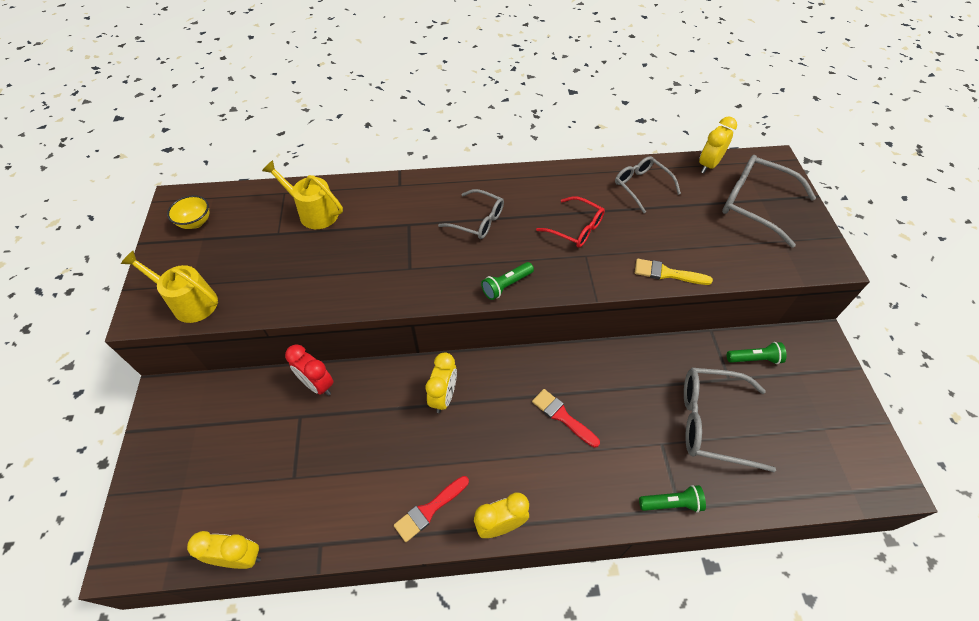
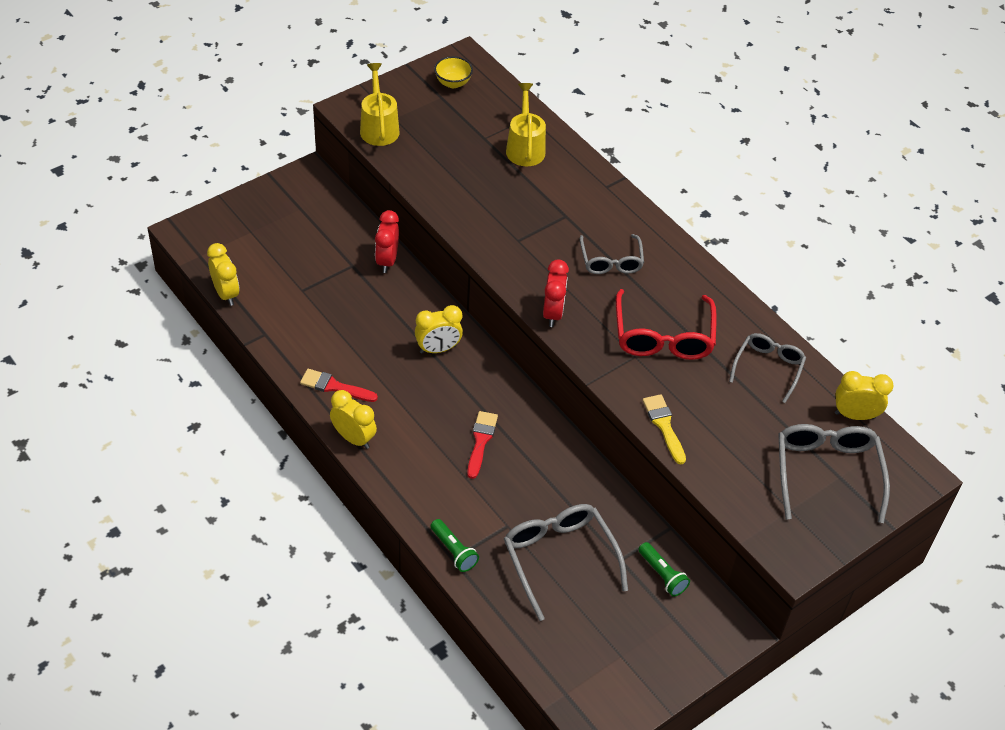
camera: 55 degrees right, 5 degrees down
green flashlight [481,262,534,300] -> red clock [543,260,569,327]
red glasses [536,196,605,248] -> red glasses [616,289,717,360], size x1.56

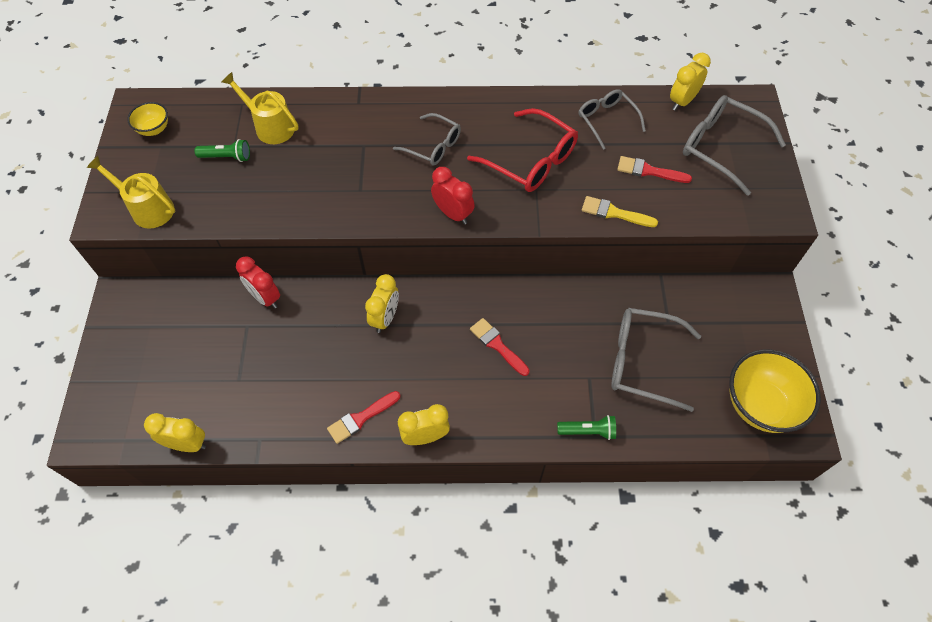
camera: 50 degrees left, 10 degrees up
green flashlight [638,542,690,597] -> green flashlight moved to [194,139,250,162]
none -> red brush [617,156,692,183]
none -> yellow bowl [729,349,821,433]

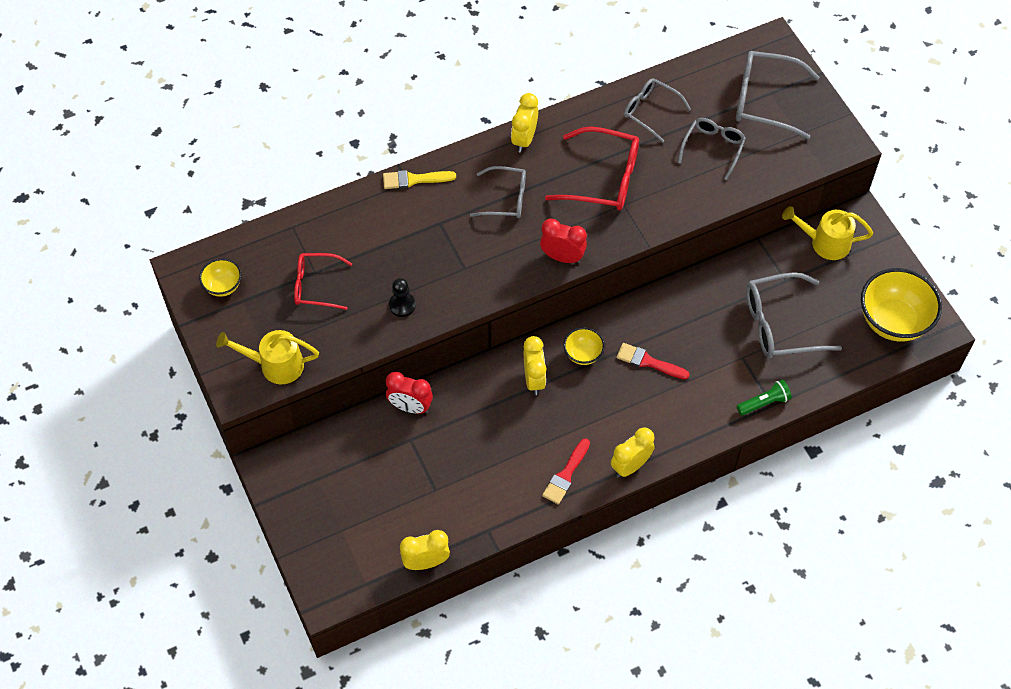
camera: 25 degrees left, 0 degrees up
green flashlight [194,139,250,162] -> red glasses [294,253,352,310]
yellow watering can [221,72,298,144] -> yellow watering can moved to [782,206,873,260]
yellow brush [582,196,658,227] -> yellow brush moved to [383,170,456,189]
red brush [617,156,692,183] -> grey glasses [678,118,746,180]
yellow clock [670,53,711,110] -> yellow clock moved to [511,93,538,153]
none -> black pawn [389,278,416,317]
none -> yellow bowl [564,327,605,365]

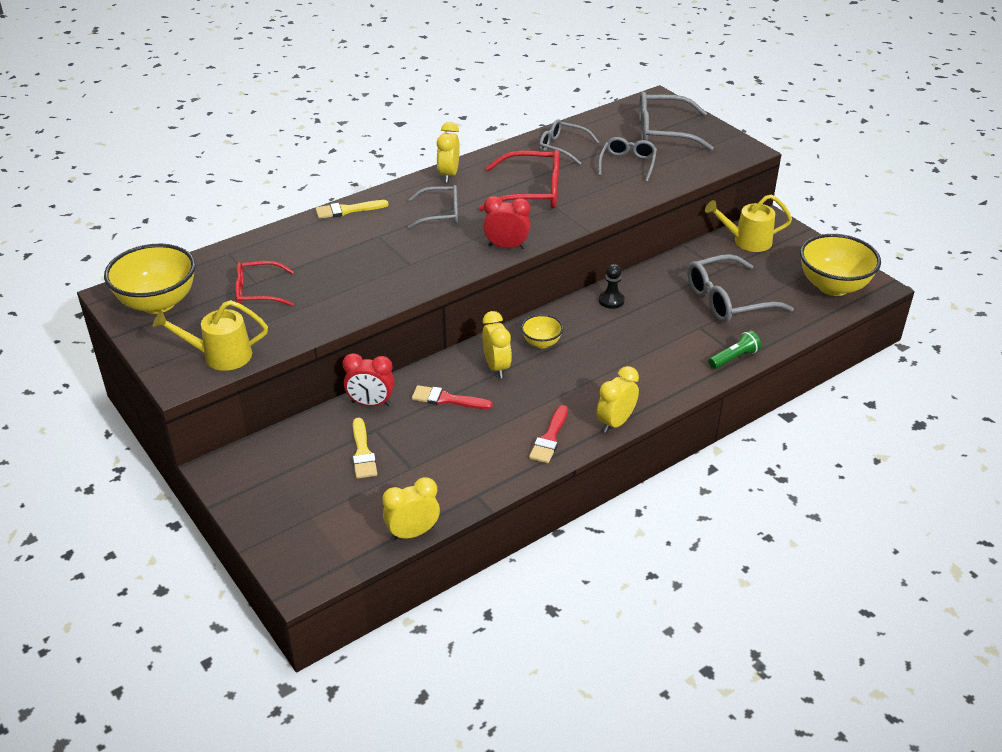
camera: 10 degrees left, 20 degrees down
yellow bowl [199,258,241,297] -> yellow bowl [104,244,196,314], size x1.97
black pawn [389,278,416,317] -> black pawn moved to [599,264,625,309]
red brush [616,343,690,379] -> red brush moved to [412,385,493,409]
none -> yellow brush [352,418,377,479]

